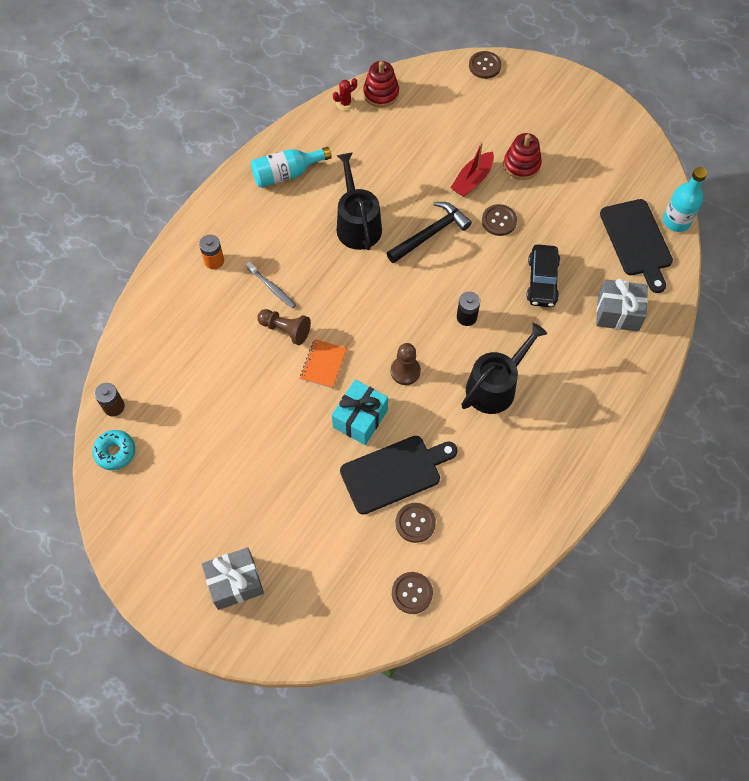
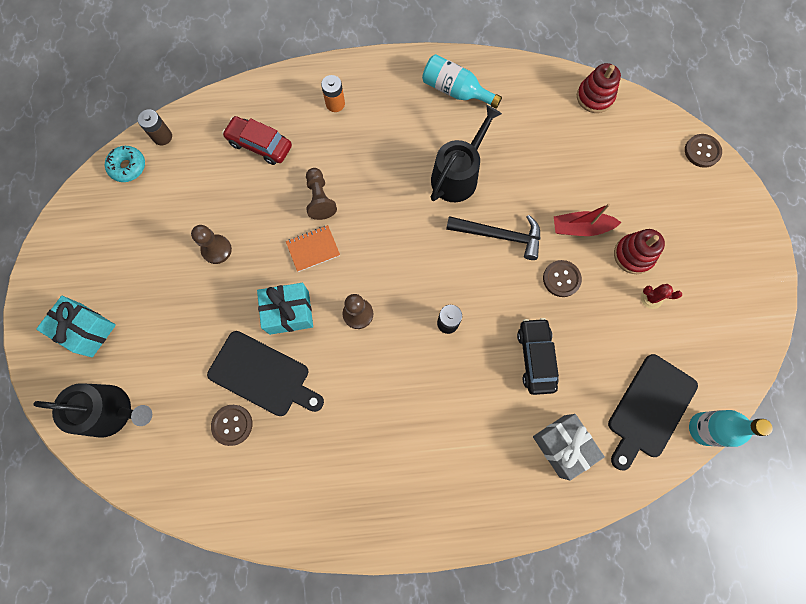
camera: 50 degrees right, 10 degrees up
grey gift [202,547,264,610] -> turquoise gift [36,296,116,357]
grey toothbrush [246,262,296,308] -> none
red cactus [333,78,357,111] -> red cactus moved to [641,284,682,309]
brown button [392,572,433,614] -> none
black watering can [461,323,547,414] -> black watering can moved to [33,383,152,437]
black car [526,244,560,307] -> black car turned 120 degrees clockwise [517,318,559,395]
none -> brown pawn [191,225,232,264]
none -> red car [222,116,292,165]

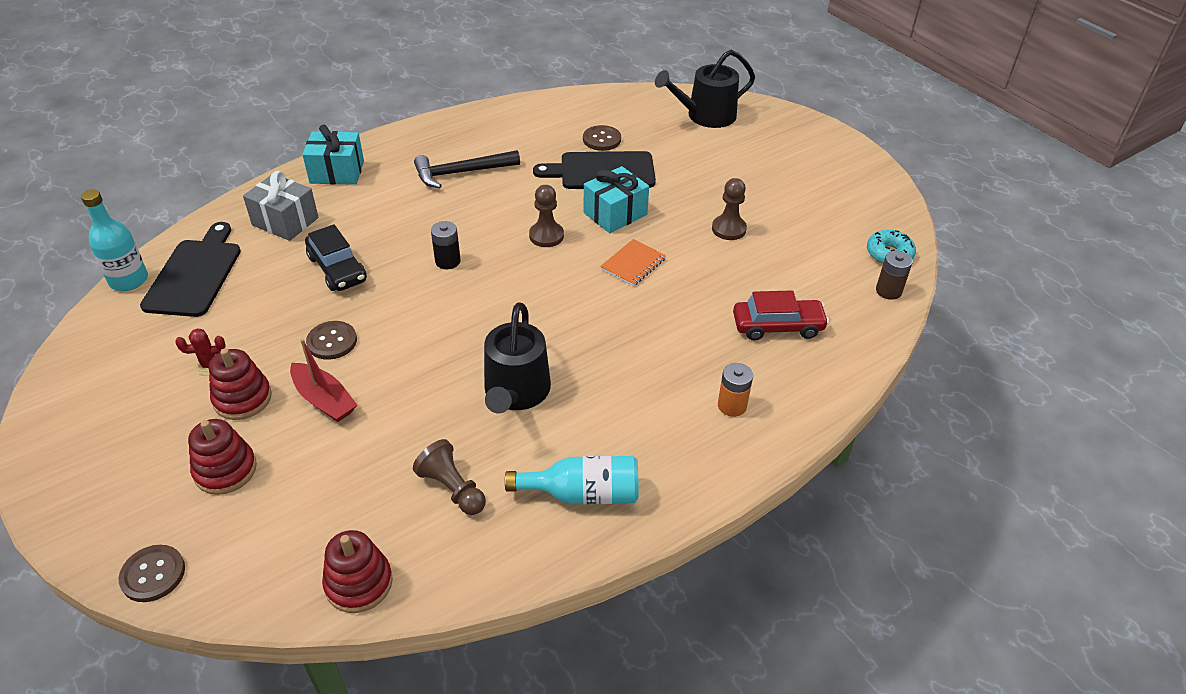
camera: 150 degrees right, 30 degrees down
turquoise gift [36,296,116,357] -> turquoise gift moved to [302,125,364,185]
brown pawn [306,168,337,220] -> brown pawn moved to [413,439,486,515]
black hammer [446,215,540,260] -> black hammer moved to [414,150,520,188]
red boat [554,203,621,236] -> red boat turned 75 degrees clockwise [290,339,357,422]
none -> red stacking toy [188,419,257,495]

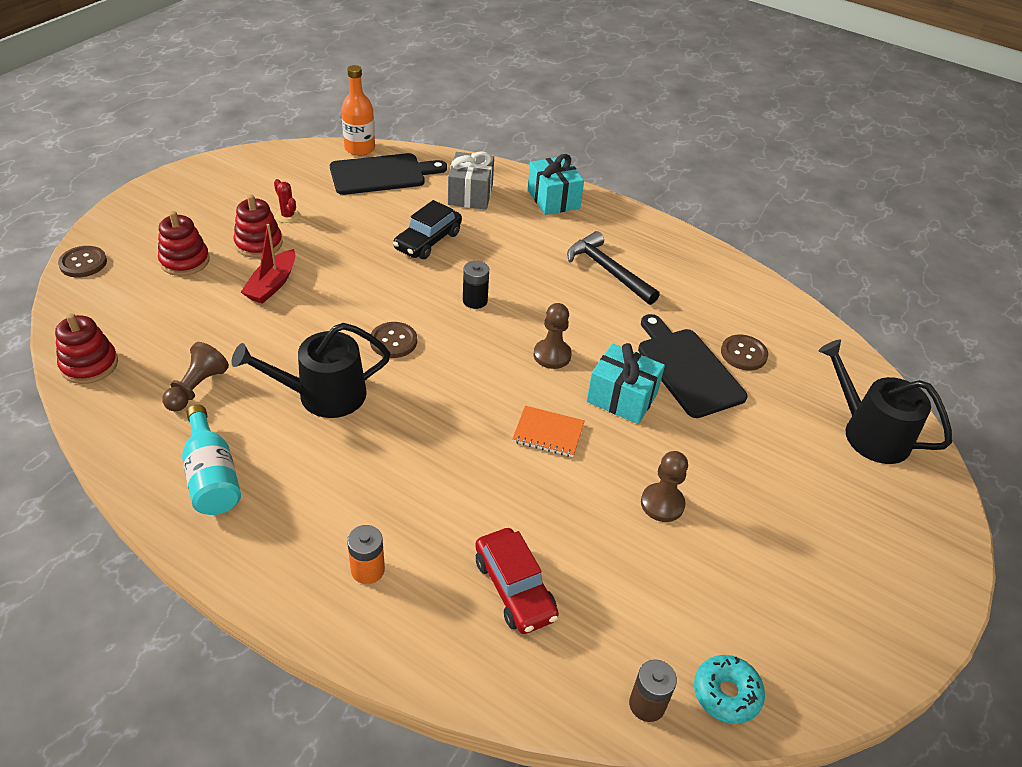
camera: 65 degrees right, 0 degrees up
turquoise bottle [81,189,148,291] -> orange bottle [341,65,375,156]
brown button [306,321,357,360] -> brown button moved to [370,322,417,358]

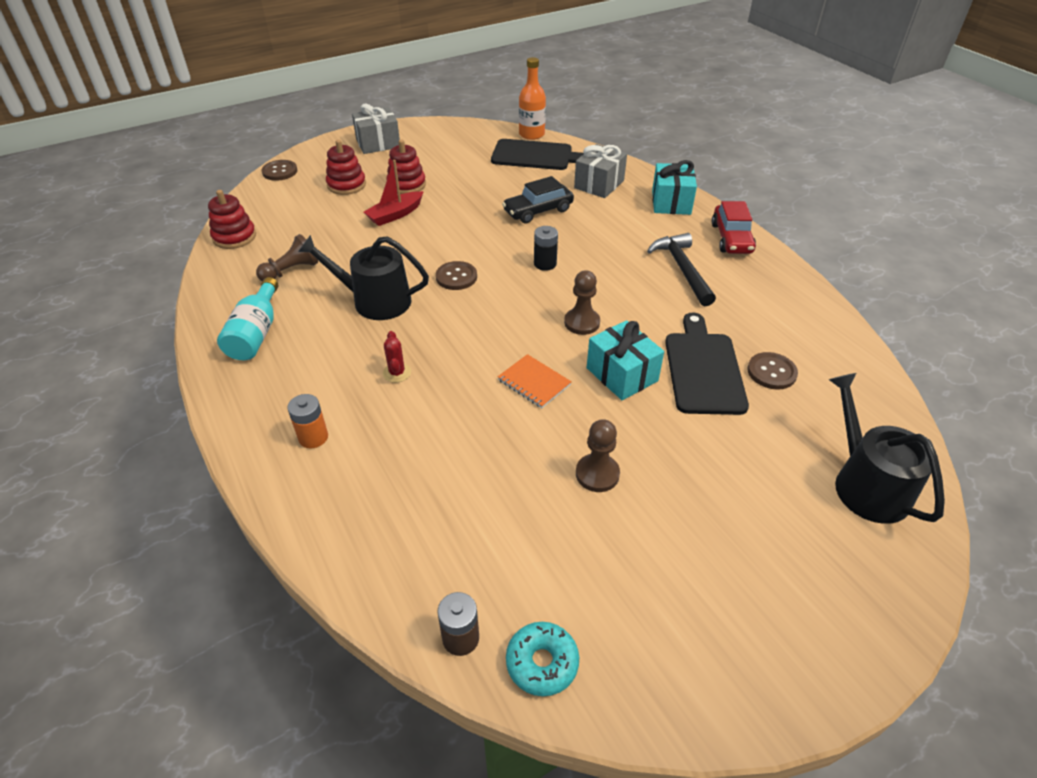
camera: 30 degrees right, 0 degrees up
red cactus [274,179,300,223] -> red cactus moved to [383,331,411,383]
red car [475,528,559,634] -> red car moved to [712,201,756,254]
none -> grey gift [352,104,400,154]

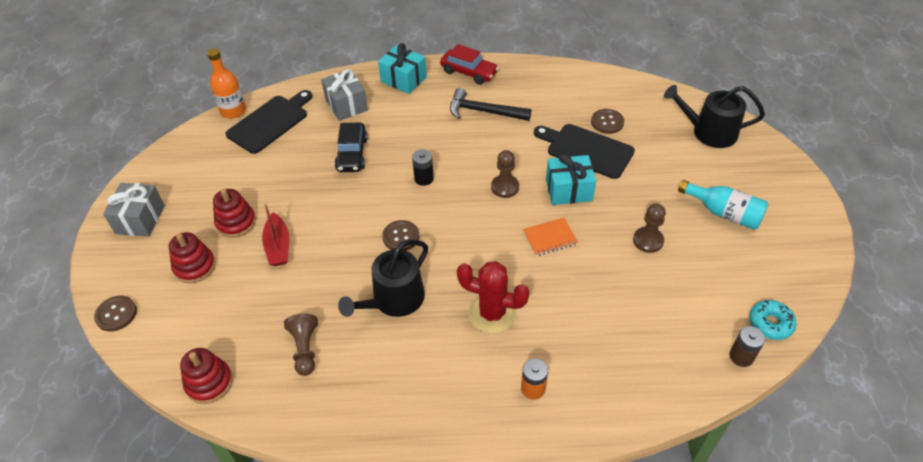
camera: 60 degrees left, 5 degrees up
turquoise bottle [217,277,278,360] -> turquoise bottle moved to [678,180,768,230]
red cactus [383,331,411,383] -> red cactus [457,261,530,334], size x2.04

